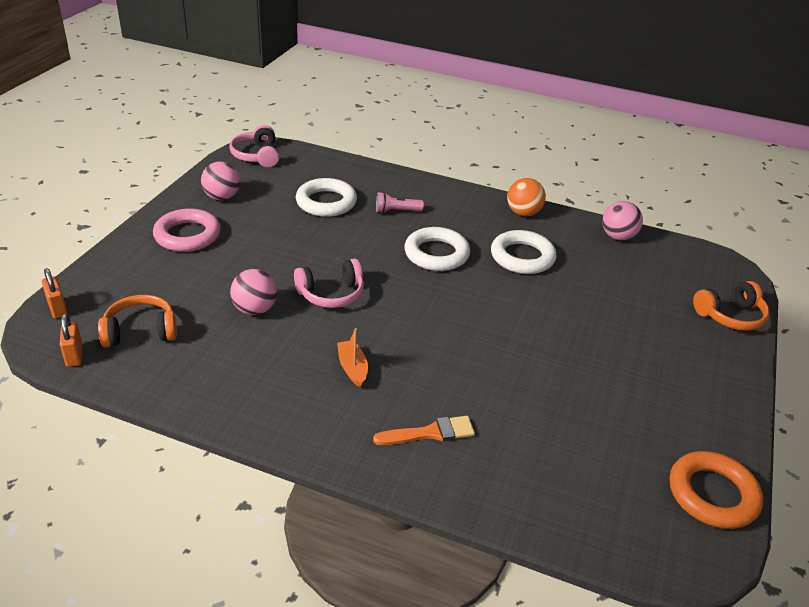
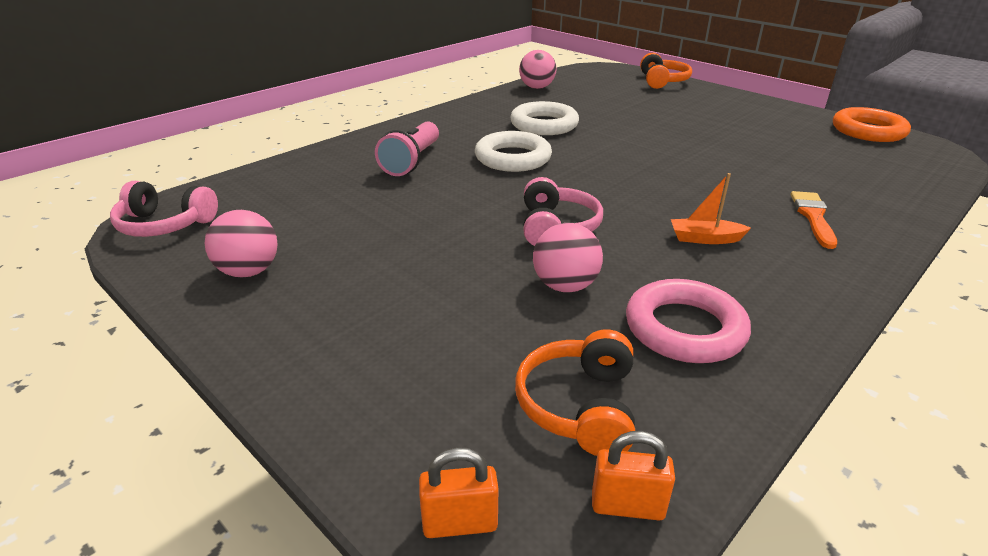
camera: 65 degrees left, 5 degrees down
pink ring [153,209,221,252] -> pink ring moved to [626,279,751,363]
white ring [296,178,357,217] -> none
pink flashlight [376,192,424,213] -> pink flashlight [375,122,439,176], size x1.59
orange ball [507,178,546,216] -> none

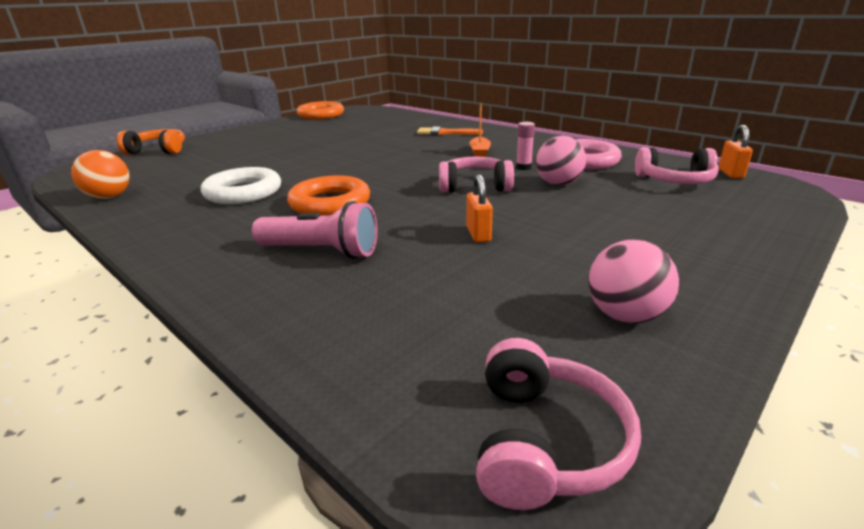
camera: 90 degrees left, 5 degrees down
orange padlock [419,447,498,538] -> orange padlock moved to [466,174,493,243]
white ring [475,131,552,172] -> orange ring [287,175,370,216]
orange headphones [515,330,635,456] -> pink headphones [635,147,719,184]
pink ball [519,50,556,89] -> orange ball [71,150,130,199]
none -> pink glue stick [516,122,535,170]

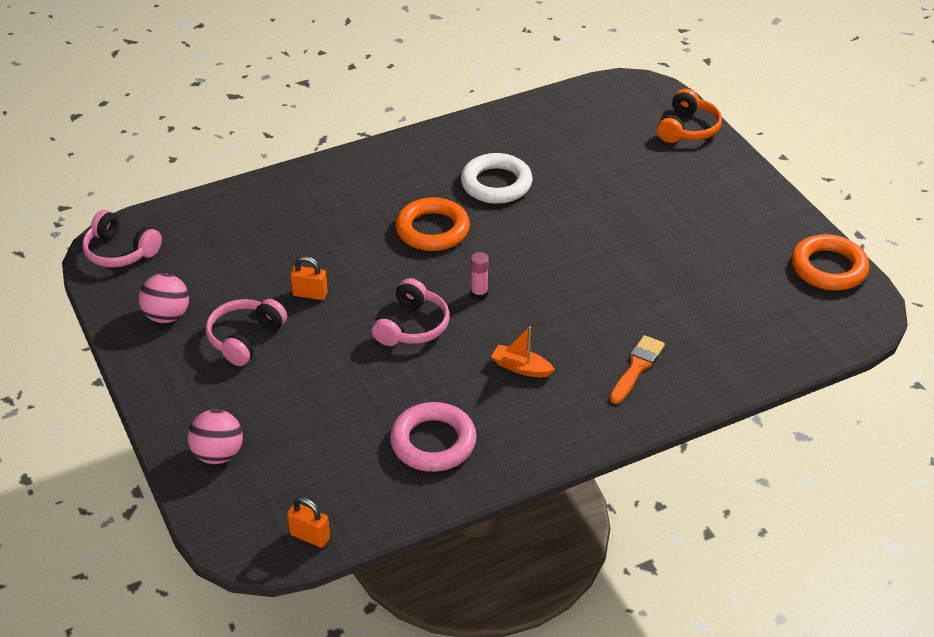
camera: 110 degrees right, 15 degrees up
orange ball [71,150,130,199] -> none
pink flashlight [252,201,378,259] -> none
pink glue stick [516,122,535,170] -> pink glue stick moved to [471,252,489,300]
pink ball [536,136,586,186] -> pink ball moved to [188,409,243,464]
pink headphones [635,147,719,184] -> pink headphones moved to [206,299,287,366]

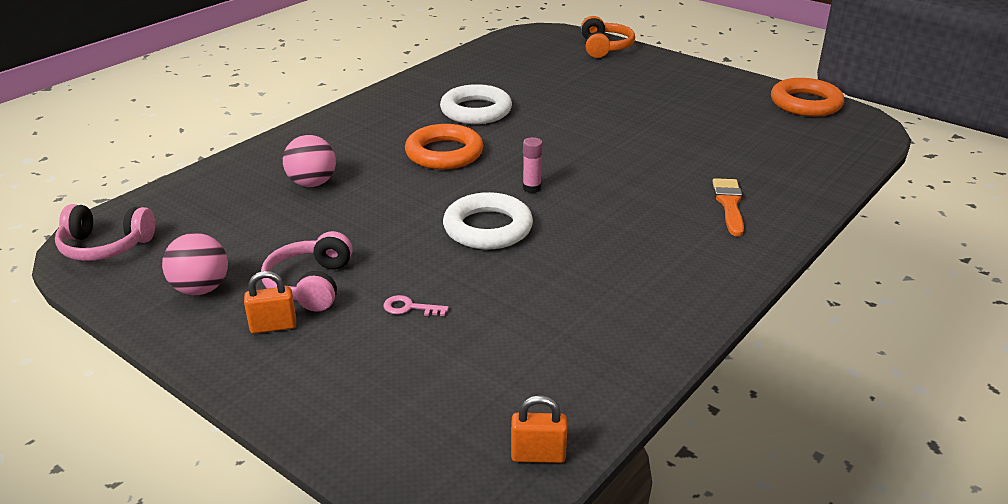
camera: 25 degrees left, 10 degrees down
pink ball [188,409,243,464] -> pink ball moved to [283,135,336,187]
orange padlock [290,256,328,300] -> orange padlock moved to [244,271,296,334]
pink headphones [372,278,450,346] -> white ring [443,192,533,250]
pink ring [390,402,477,472] -> none
orange boat [491,326,555,377] -> none
none -> pink key [383,295,449,316]

